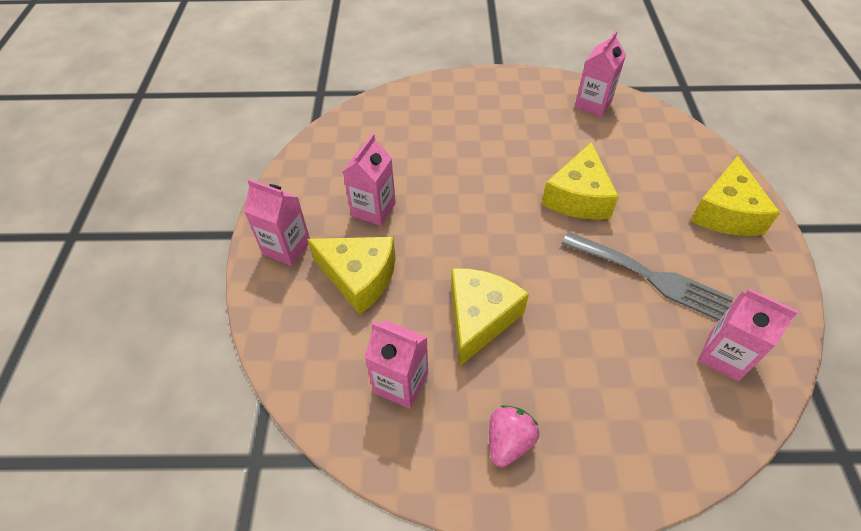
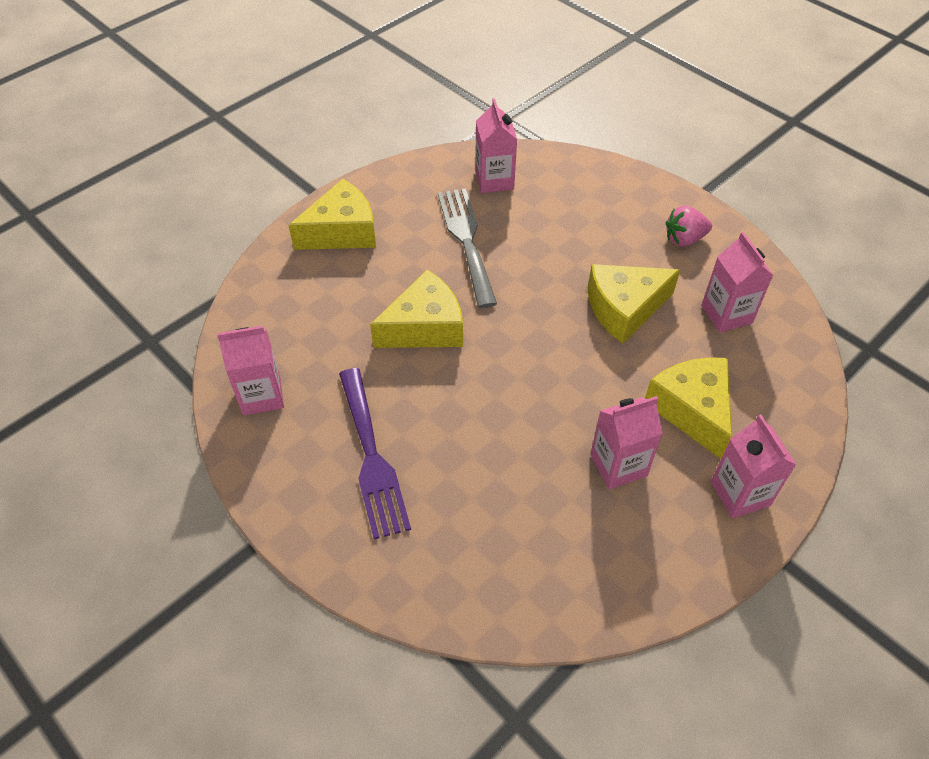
camera: 135 degrees left, 0 degrees up
none -> purple fork [339,368,411,540]

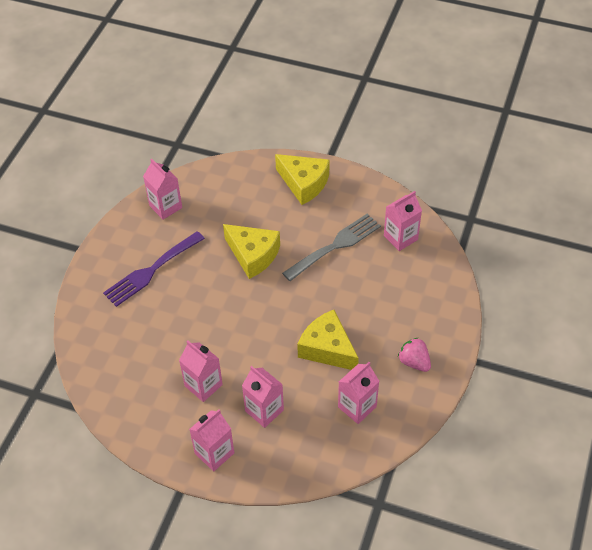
camera: 65 degrees right, 0 degrees up
yellow cheese [645,357,732,459] -> pink carton [242,366,284,428]

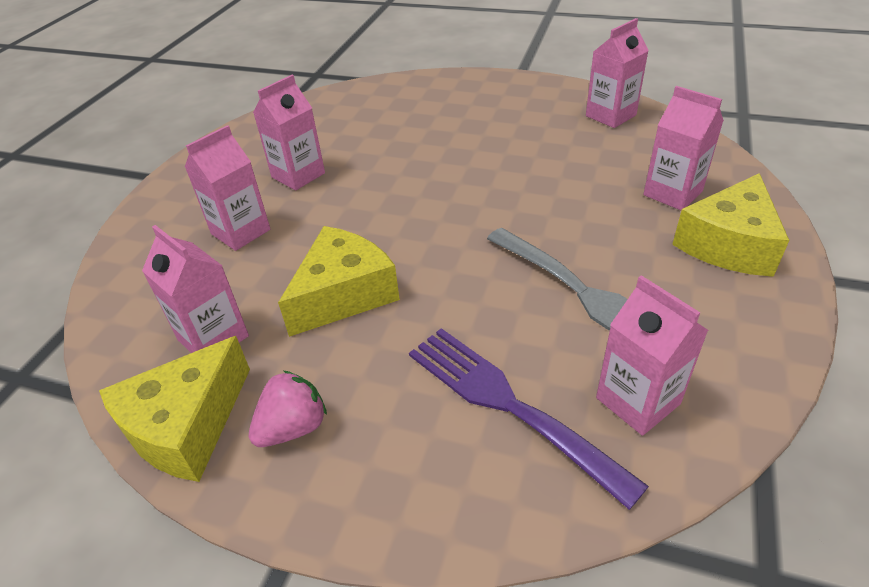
camera: 90 degrees right, 10 degrees down
purple fork [103,231,205,307] -> purple fork moved to [409,328,649,510]
pink carton [189,409,234,471] -> pink carton moved to [643,86,724,210]
yellow cheese [223,224,280,279] -> yellow cheese moved to [99,336,250,482]

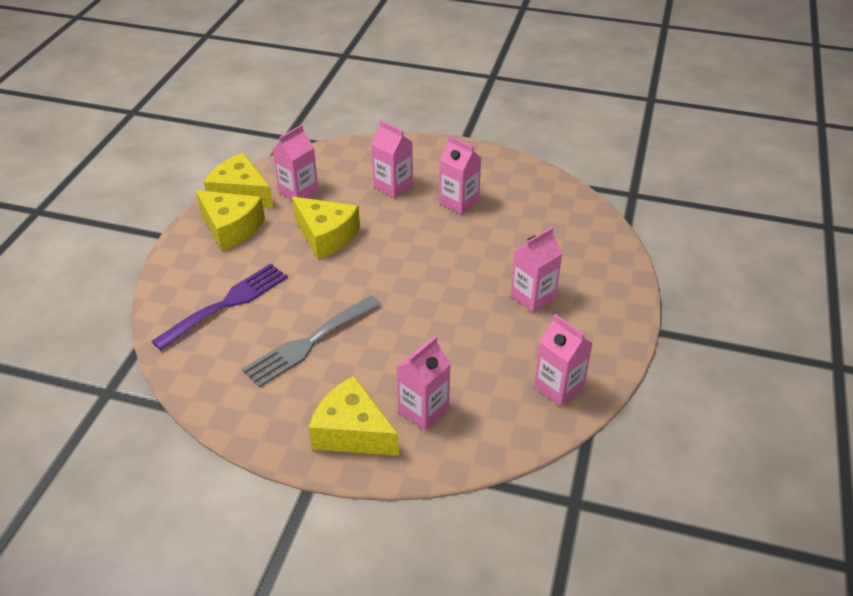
camera: 85 degrees right, 0 degrees up
pink strawberry [249,371,327,447] -> yellow cheese [196,190,265,251]
pink carton [596,275,709,436] -> pink carton moved to [511,227,562,313]

